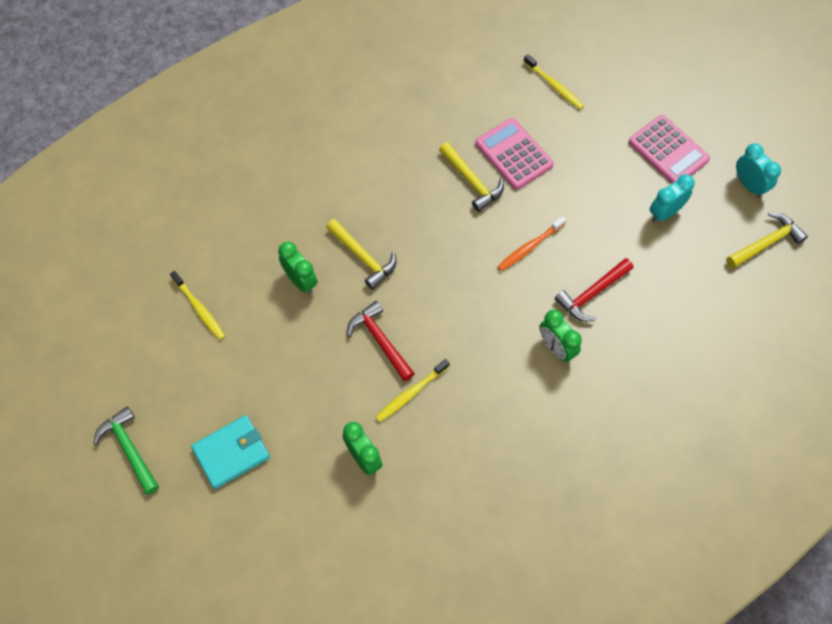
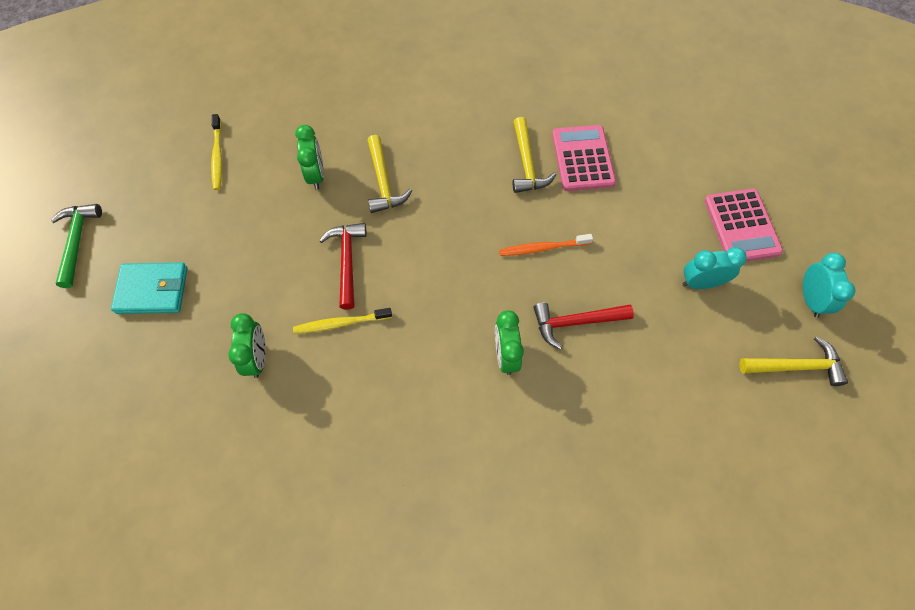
camera: 30 degrees right, 0 degrees up
yellow toothbrush [524,54,584,109] -> none

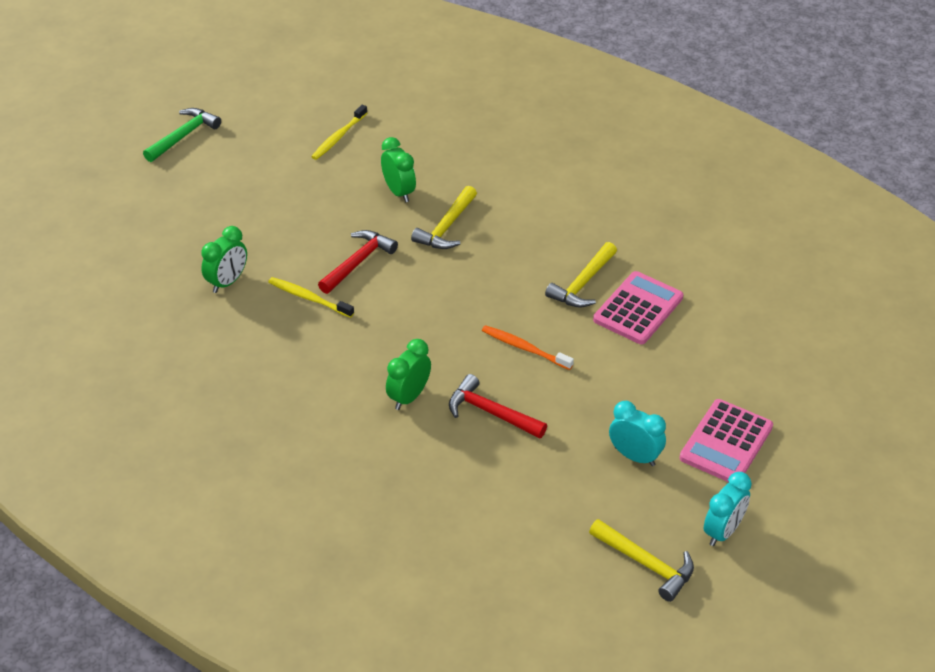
camera: 40 degrees right, 20 degrees down
turquoise wallet [111,263,187,314] -> none
green clock [295,125,324,190] -> green clock turned 60 degrees counterclockwise [381,137,416,202]

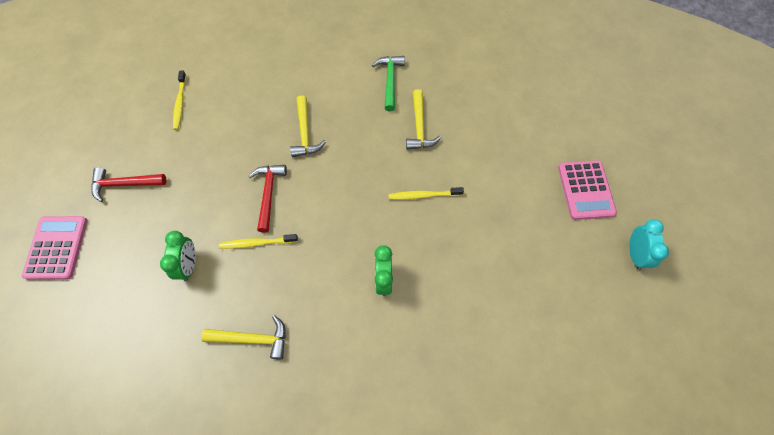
camera: 35 degrees left, 20 degrees up
green hammer [143,108,221,162] -> green hammer moved to [372,56,405,112]
green clock [381,137,416,202] -> none
red hammer [449,374,547,438] -> red hammer moved to [92,167,167,202]
orange toothbrush [482,325,574,370] -> yellow toothbrush [389,187,464,200]
yellow hammer [589,519,694,602] -> yellow hammer moved to [201,315,286,359]
pink calculator [593,271,683,344] -> pink calculator moved to [22,216,88,280]
turquoise clock [609,401,666,466] -> none

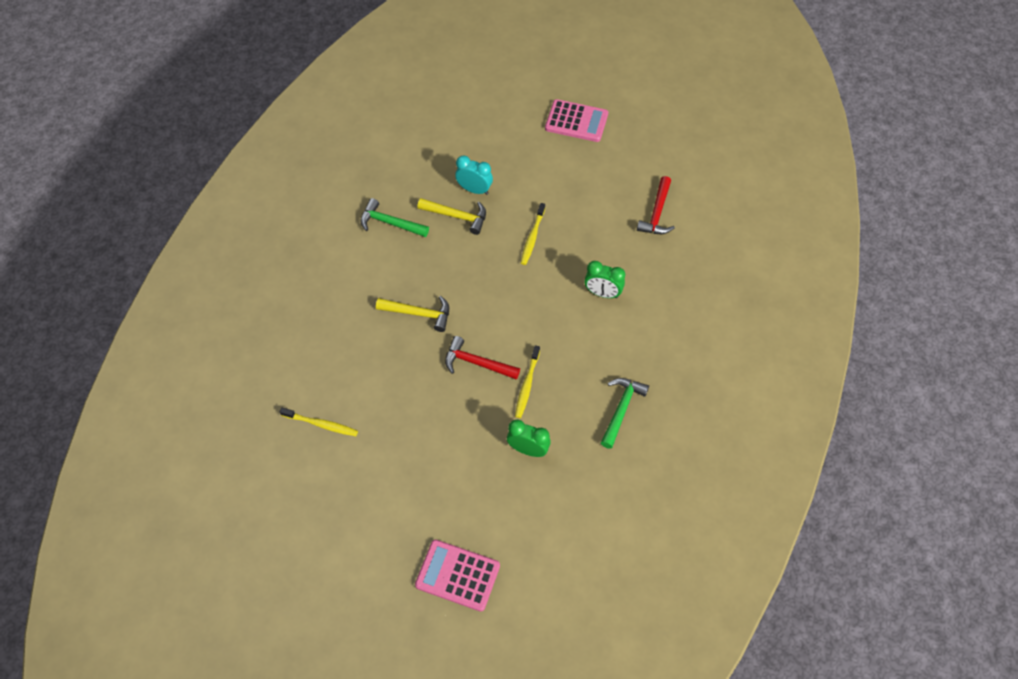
camera: 70 degrees left, 5 degrees down
red hammer [92,167,167,202] -> red hammer moved to [637,176,675,234]
yellow hammer [201,315,286,359] -> green hammer [601,378,649,449]
turquoise clock [629,219,669,270] -> turquoise clock moved to [455,155,493,195]

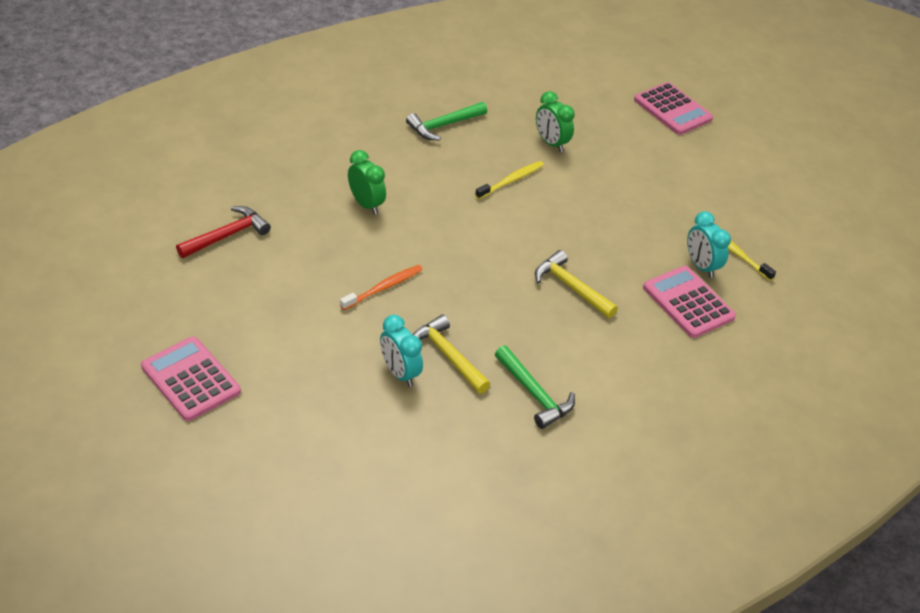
camera: 150 degrees left, 15 degrees down
red hammer [445,336,520,380] -> none
yellow toothbrush [521,203,545,265] -> orange toothbrush [340,265,423,310]
none -> pink calculator [643,266,736,338]
none -> turquoise clock [687,211,731,278]

